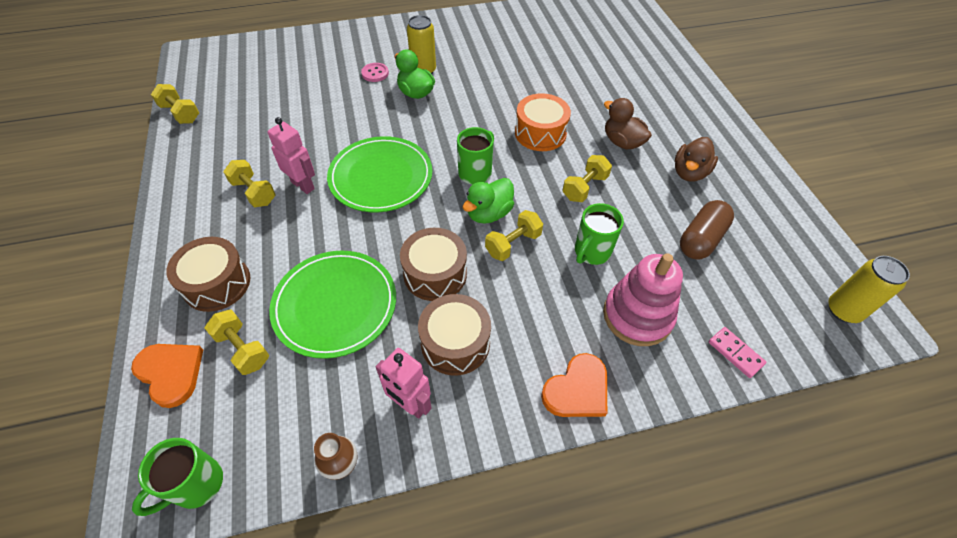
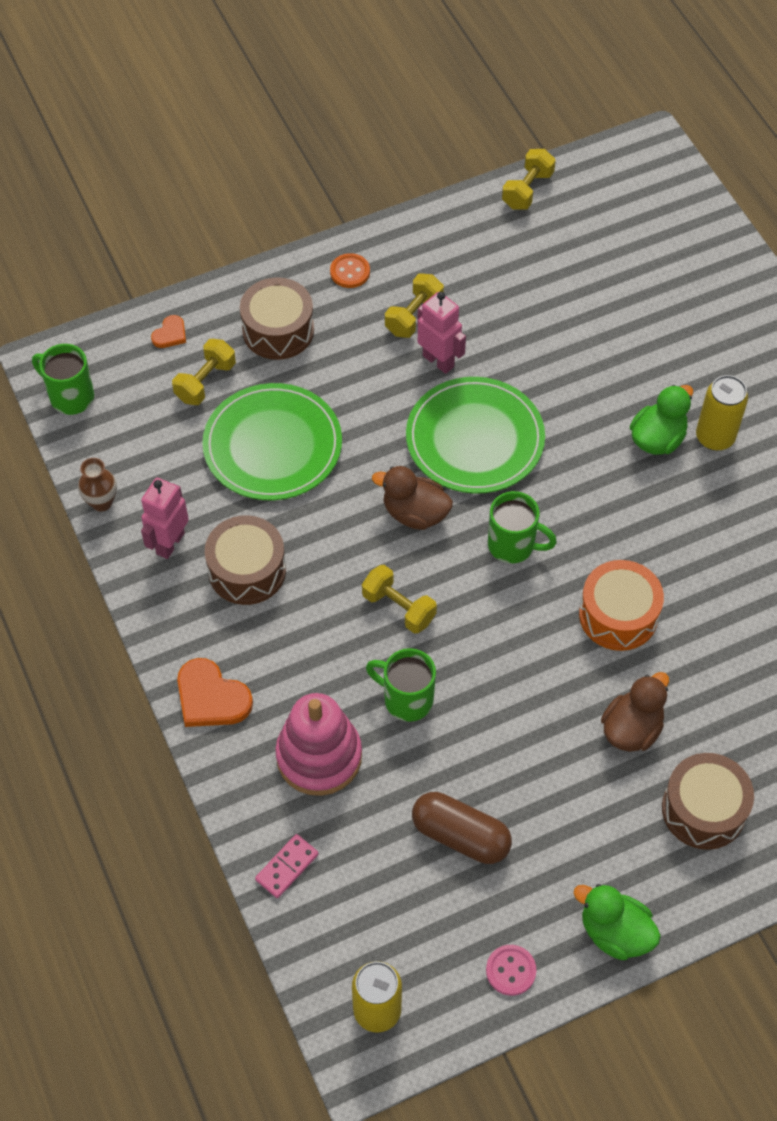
camera: 80 degrees right, 5 degrees up
orange heart [131,344,203,408] -> orange heart [151,315,186,348], size x0.54
pink robot [268,117,315,194] -> pink robot turned 75 degrees counterclockwise [417,292,466,374]
pink button [361,63,389,82] -> pink button moved to [486,945,536,996]
brown drum [400,228,467,301] -> brown drum moved to [662,753,754,850]
green duck [462,178,514,224] -> green duck moved to [574,884,661,960]
yellow dumbbell [562,155,612,202] -> none
brown duck [675,137,718,182] -> brown duck moved to [372,466,453,530]
none -> orange button [330,253,370,288]

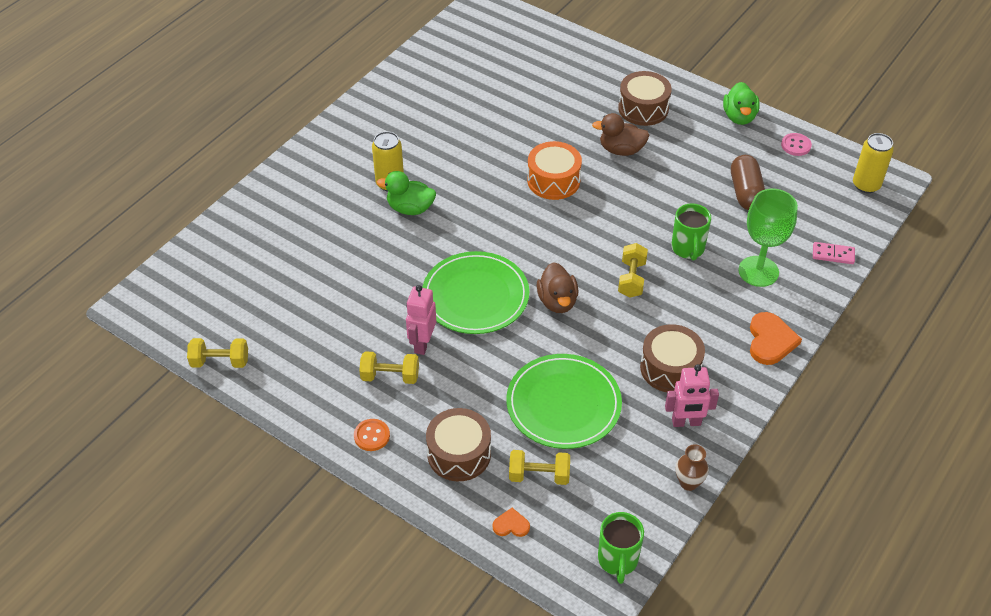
camera: 120 degrees left, 10 degrees down
pink stacking toy [275,693,362,796] -> green goblet [739,189,798,287]
green mug [488,491,557,564] -> none

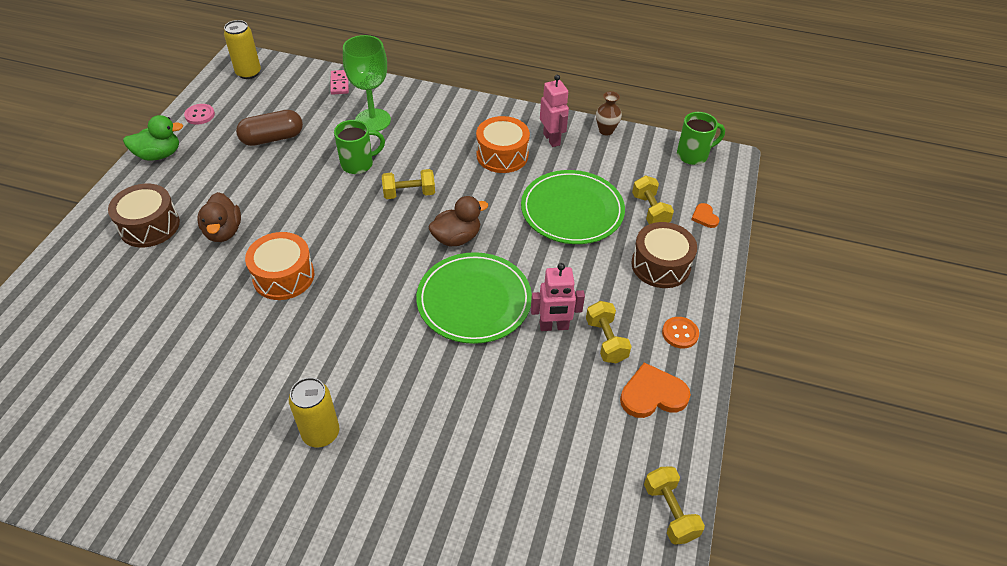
camera: 110 degrees left, 0 degrees up
green duck [377,171,436,215] -> none
brown drum [640,324,705,392] -> orange drum [476,116,530,173]
orange heart [750,312,802,365] -> orange heart moved to [620,363,691,418]

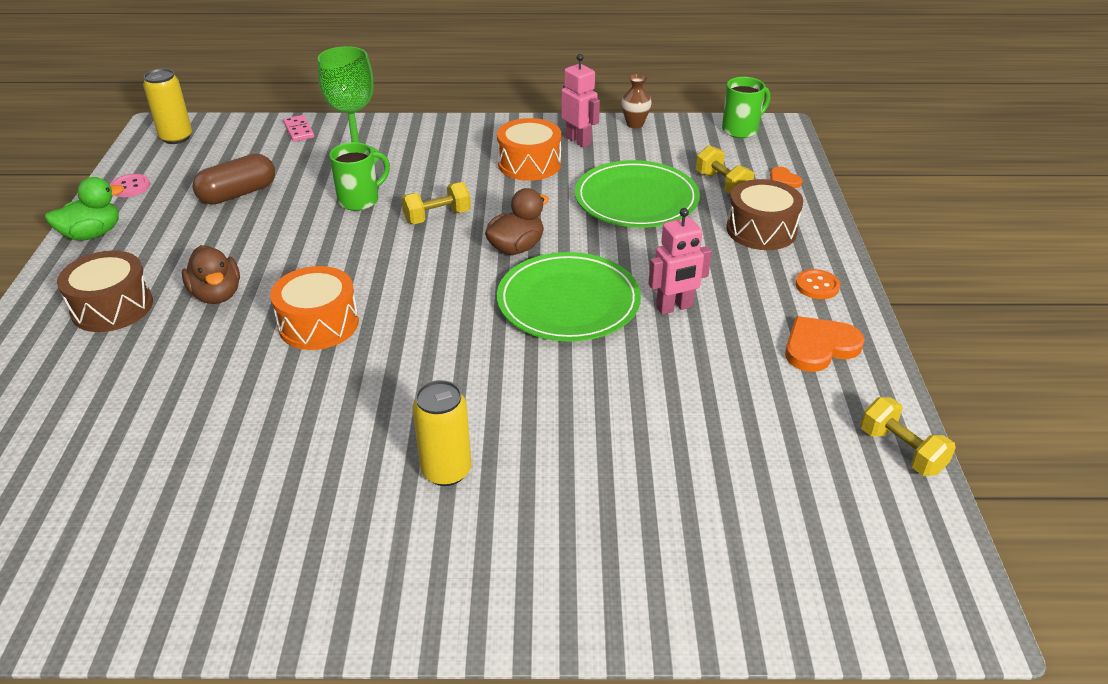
camera: 15 degrees left, 10 degrees down
yellow dumbbell [586,301,632,363] -> none

